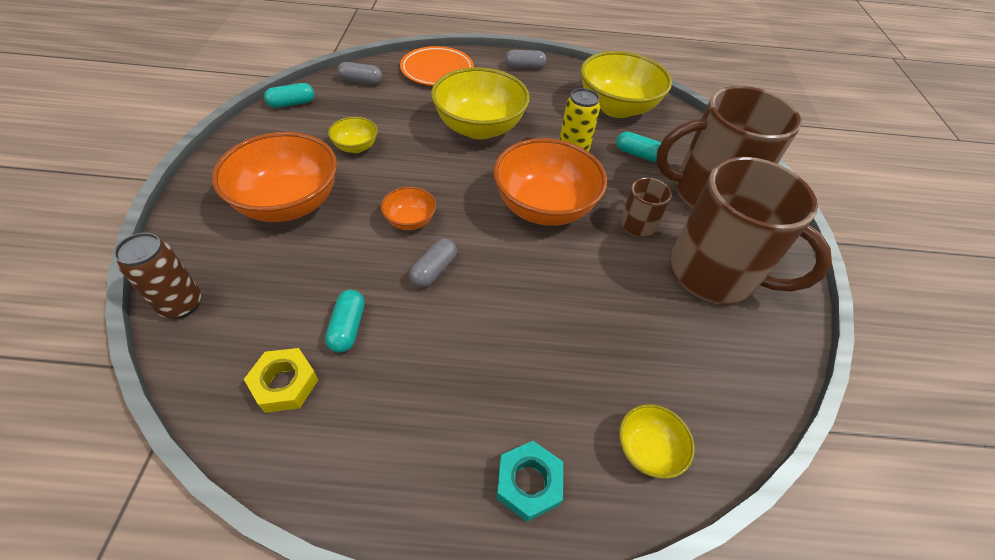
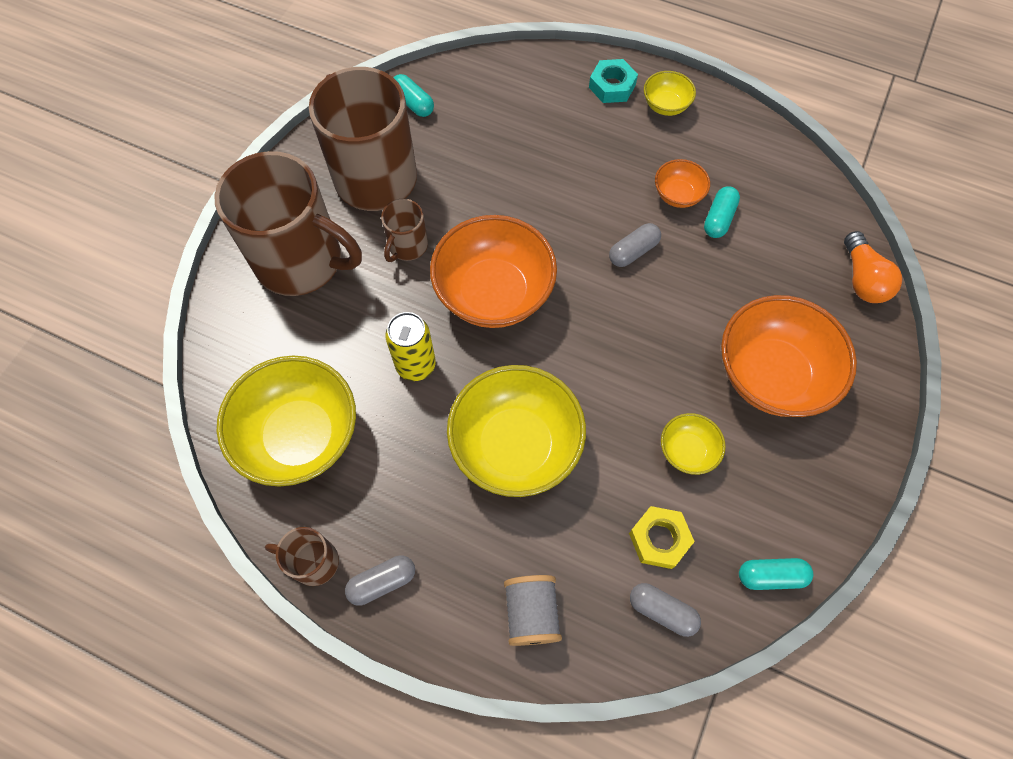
camera: 155 degrees left, 15 degrees up
brown can [114,233,201,319] -> orange light bulb [844,231,902,303]
yellow nut [244,348,318,413] -> yellow nut moved to [629,506,695,569]
orange bowl [381,187,436,230] -> orange bowl moved to [655,159,710,208]
orange plate [400,46,474,86] -> grey spool [504,575,562,646]
grey capsule [505,50,546,69] -> grey capsule turned 45 degrees counterclockwise [345,555,415,606]
turquoise capsule [616,131,661,162] -> turquoise capsule moved to [393,74,434,117]
yellow bowl [619,404,695,479] -> yellow bowl moved to [644,71,696,116]
none -> brown mug [265,527,339,586]

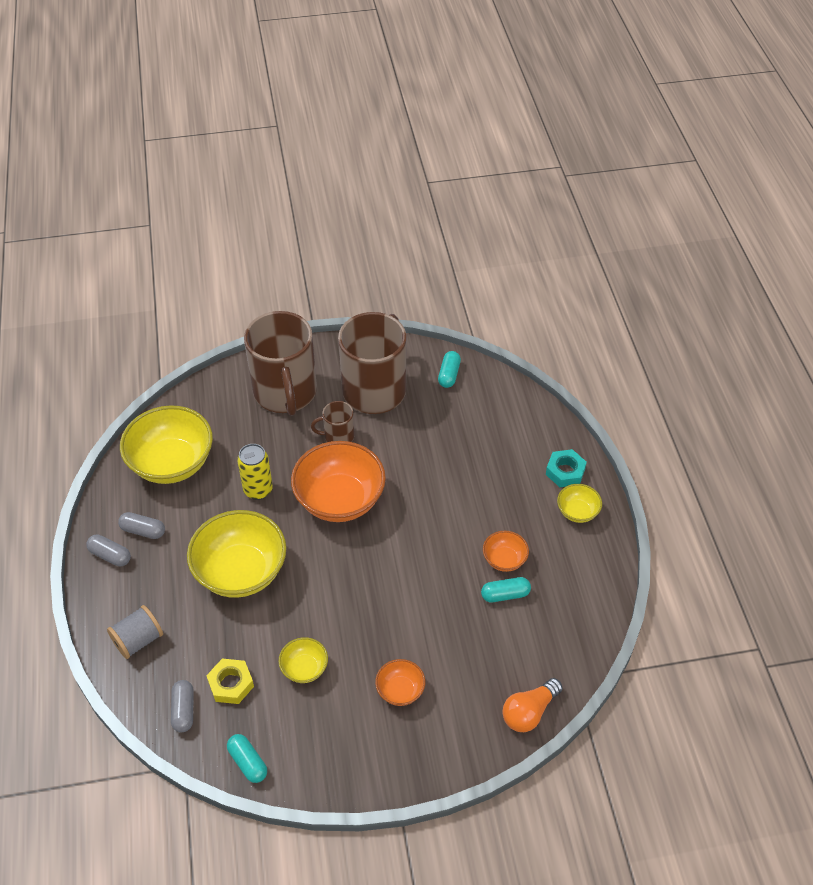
camera: 55 degrees right, 15 degrees down
brown mug [265,527,339,586] -> none
grey capsule [609,223,661,267] -> grey capsule moved to [118,512,165,539]
orange bowl [721,295,857,417] -> orange bowl [375,659,425,706], size x0.48

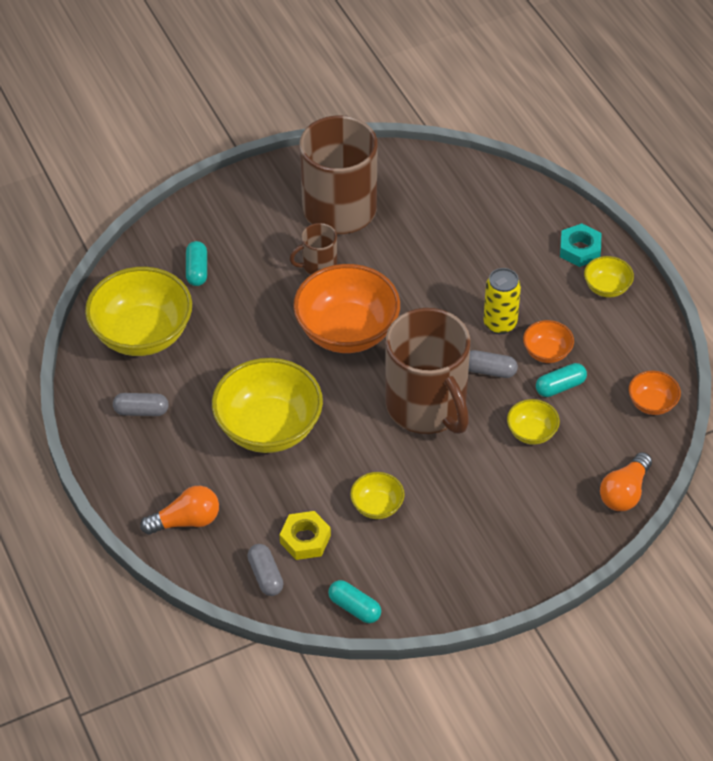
camera: 15 degrees left, 0 degrees up
grey capsule [86,535,131,566] -> grey capsule moved to [469,350,518,378]
grey spool [107,605,163,659] -> orange light bulb [140,486,219,535]
yellow can [237,444,273,500] -> yellow can moved to [484,268,521,334]
brown mug [244,311,317,416] -> brown mug moved to [385,308,470,434]
orange bowl [375,659,425,706] -> orange bowl moved to [628,370,681,415]
turquoise capsule [438,351,461,388] -> turquoise capsule moved to [186,241,207,286]
none -> yellow bowl [507,399,560,445]

